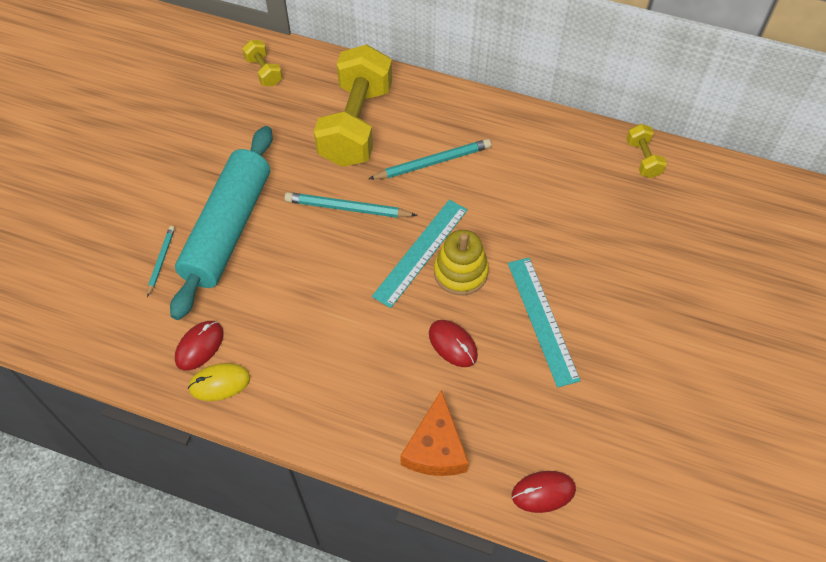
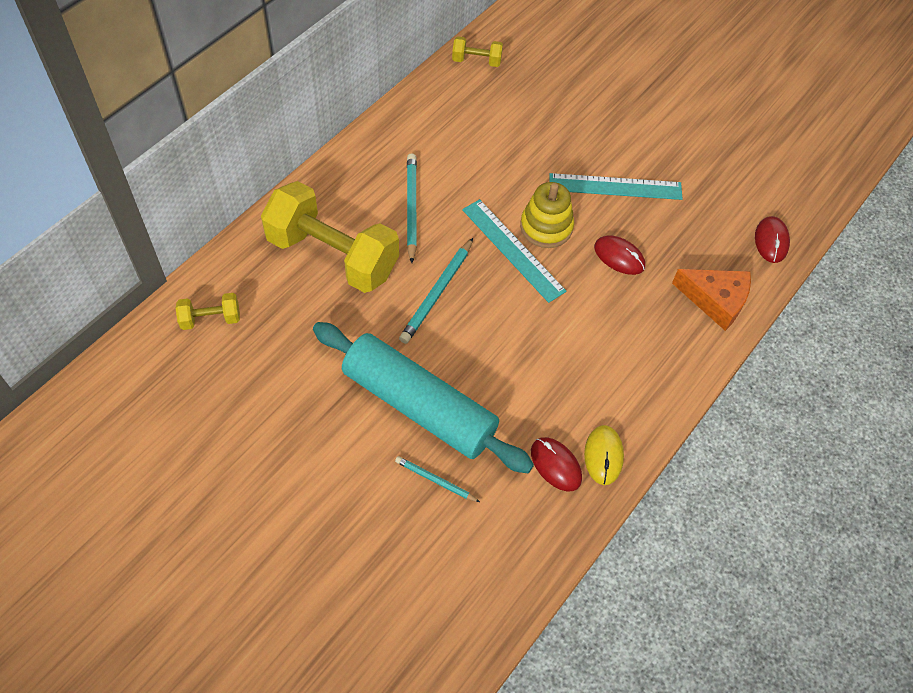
camera: 75 degrees left, 0 degrees up
red mouse [429,320,478,367] -> red mouse turned 60 degrees clockwise [594,235,645,275]

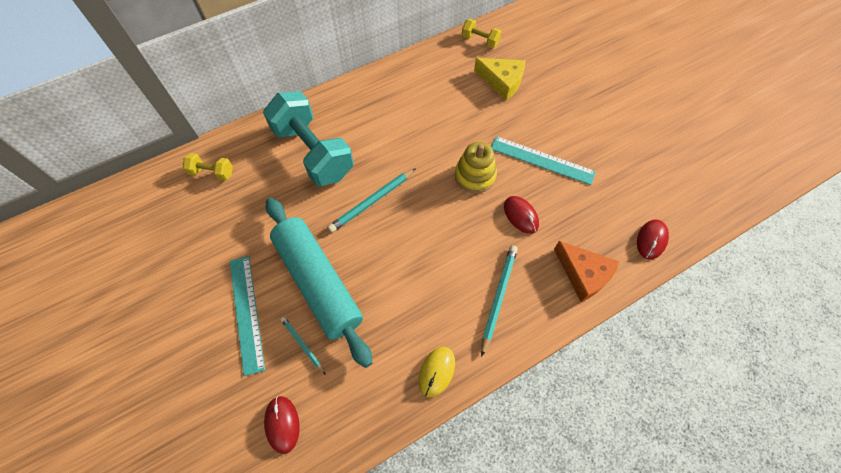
camera: 25 degrees right, 5 degrees up
yellow dumbbell [261,181,399,293] -> turquoise dumbbell [263,91,354,186]
turquoise pencil [407,153,417,263] -> turquoise pencil moved to [481,245,518,357]
turquoise ruler [462,199,566,303] -> turquoise ruler moved to [230,256,265,376]
red mouse [531,437,582,491] -> red mouse moved to [264,396,300,454]
none -> yellow cheese [474,58,525,100]

